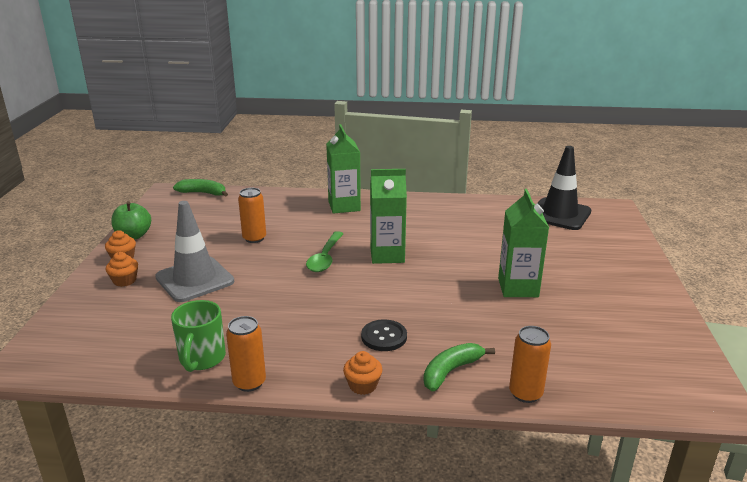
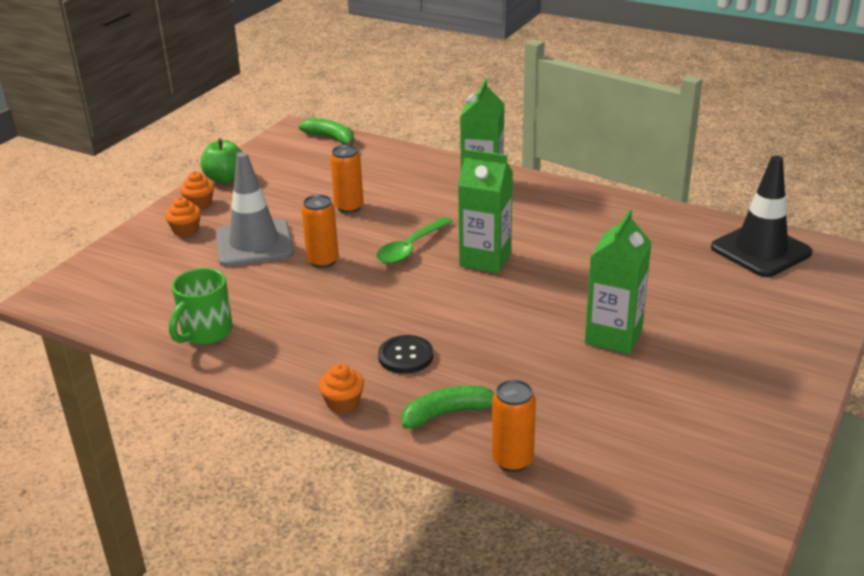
camera: 25 degrees right, 5 degrees up
orange can [226,316,266,392] -> orange can moved to [302,195,339,268]

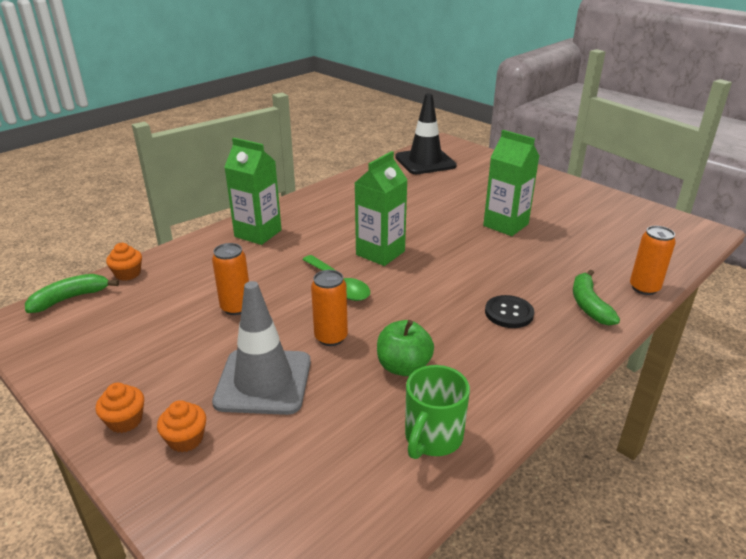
camera: 75 degrees left, 0 degrees up
green mug [169,268,233,345] -> green mug turned 75 degrees clockwise [405,365,470,459]
green apple [201,138,242,184] -> green apple moved to [377,320,434,376]
orange cupcake [319,363,364,413] -> orange cupcake moved to [106,243,142,281]

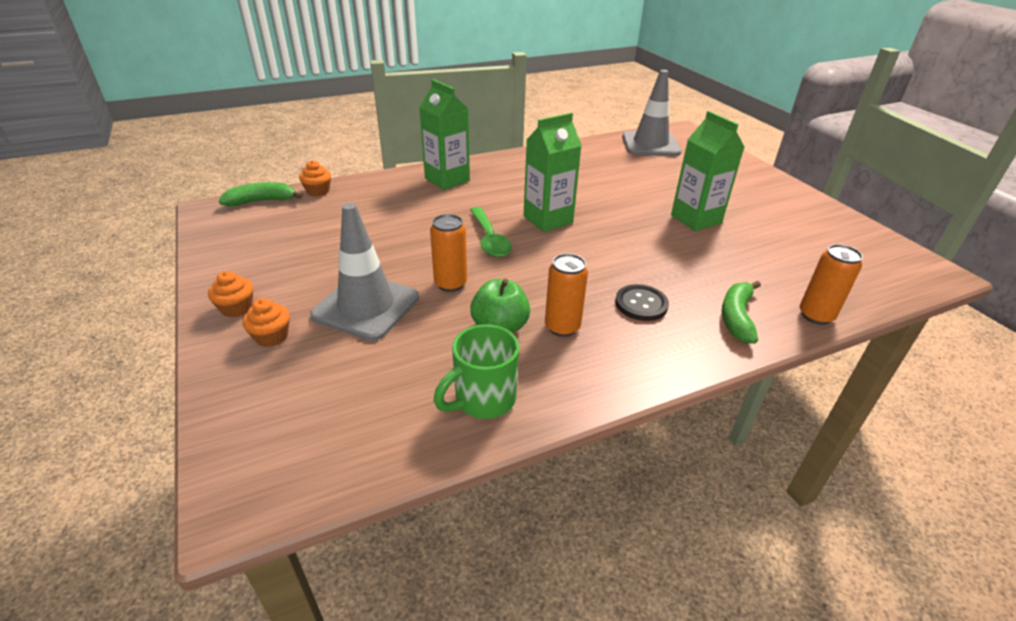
camera: 20 degrees right, 5 degrees up
orange can [212,243,249,315] -> orange can moved to [545,253,588,337]
black traffic cone [395,93,457,174] -> grey traffic cone [622,70,681,156]

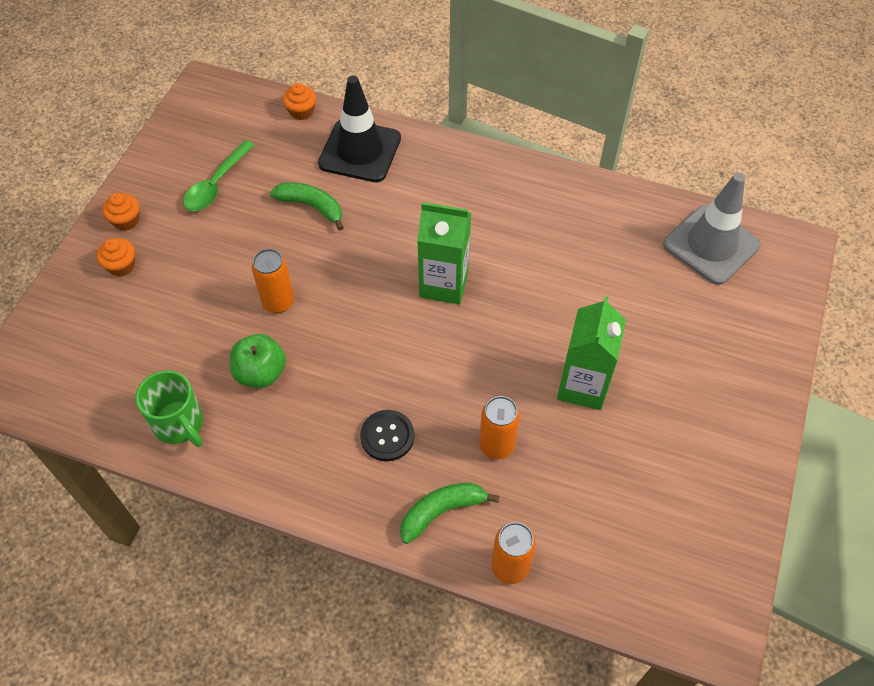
camera: 45 degrees right, 20 degrees up
green banana [219,182,303,206] -> green banana moved to [270,182,344,231]
grey traffic cone [310,203,419,341] -> none
green carton [419,79,470,190] -> none
green mug [434,324,519,419] -> green mug turned 135 degrees counterclockwise [136,370,203,447]
green spoon [470,207,512,257] -> green spoon moved to [183,140,255,211]
orange can [545,253,588,337] -> orange can moved to [479,396,520,459]
none -> black traffic cone [318,76,401,182]

